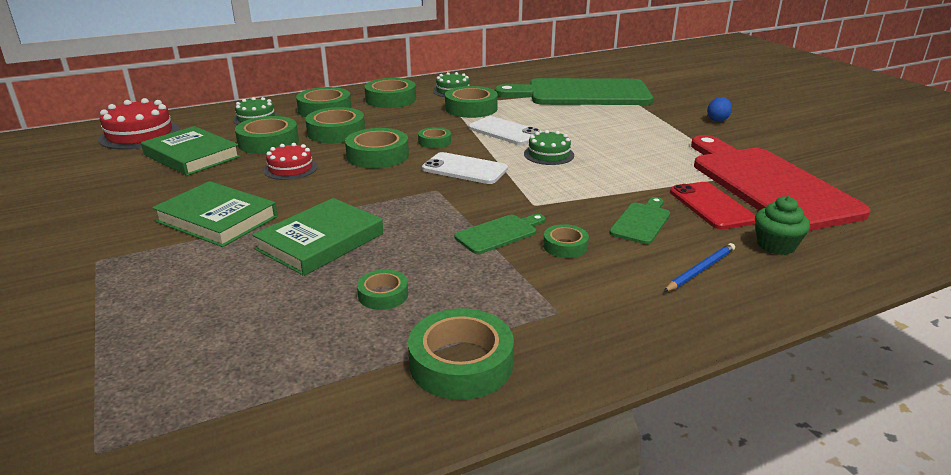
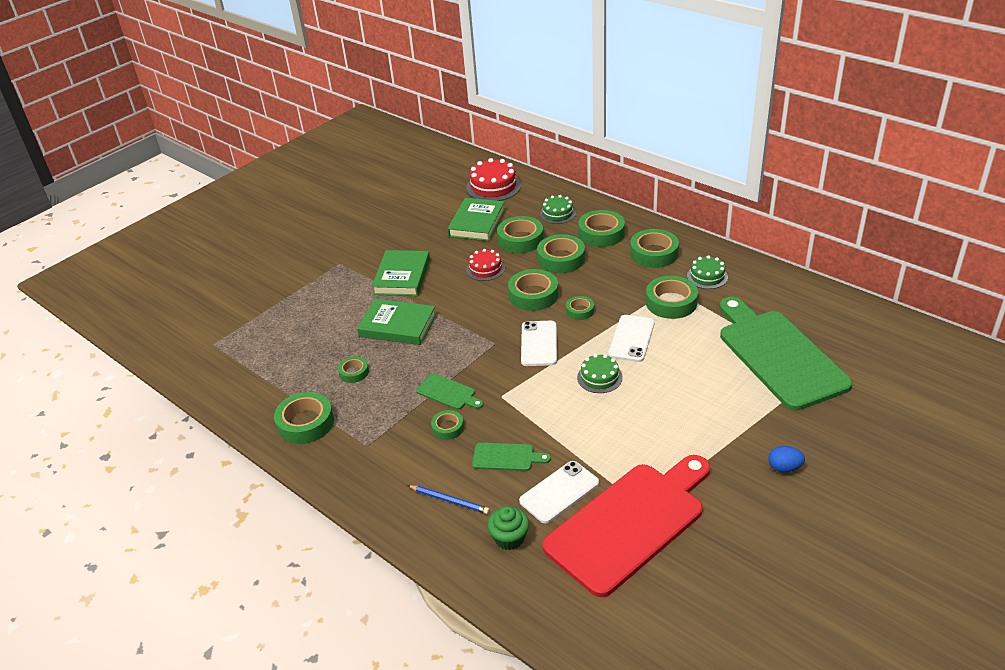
camera: 70 degrees right, 10 degrees up
red phone [670,182,755,229] -> white phone [519,461,599,524]

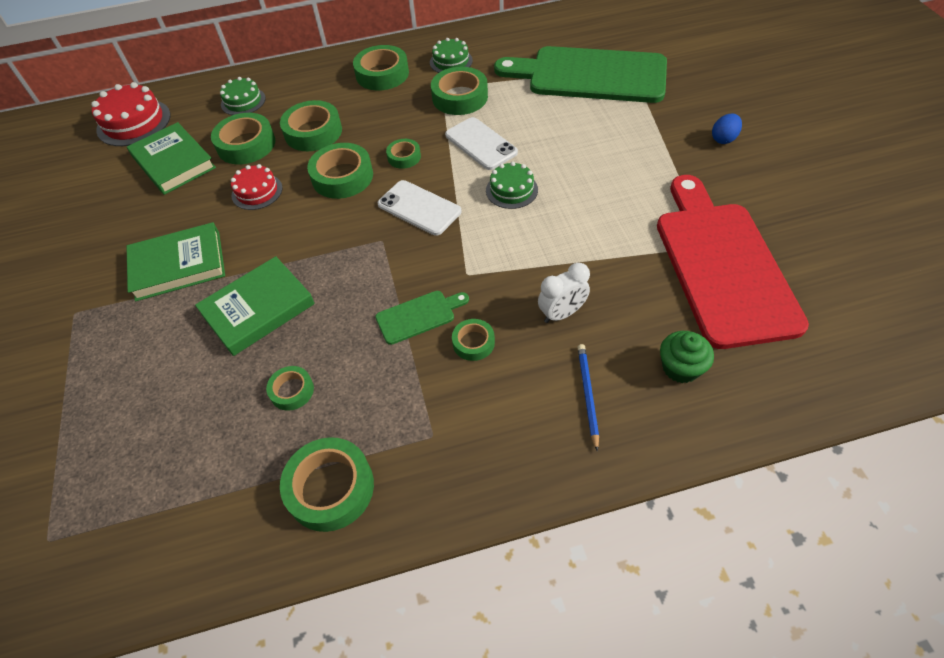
camera: 55 degrees left, 15 degrees up
green book [372,250,430,296] -> green book turned 60 degrees counterclockwise [126,222,225,301]
blue pencil [407,485,490,514] -> blue pencil turned 60 degrees counterclockwise [578,344,599,452]
green cutting board [472,443,551,471] -> white clock [538,263,590,323]
white phone [519,461,599,524] -> none
green tape [578,210,625,247] -> none

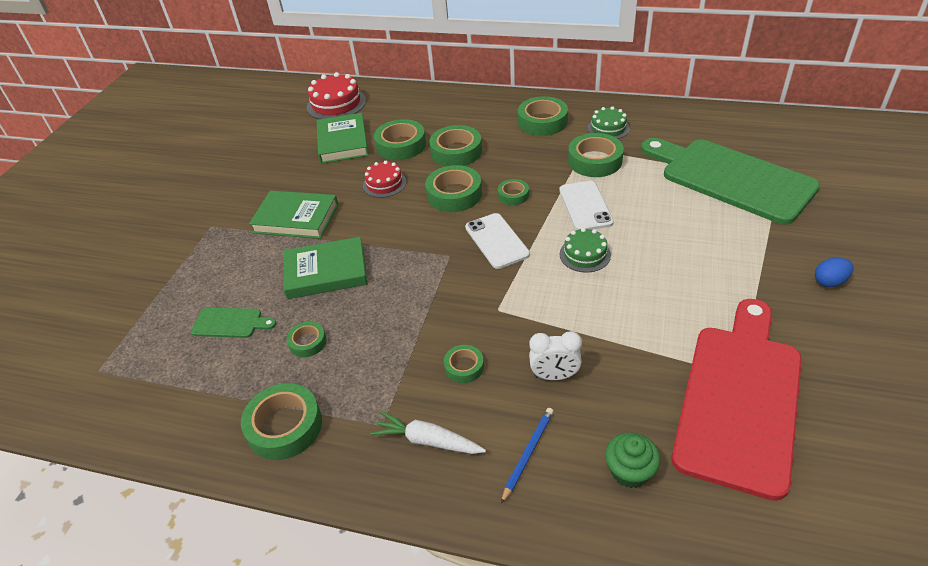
camera: 30 degrees right, 10 degrees down
green cake [220,77,266,115] -> none
green cutting board [375,291,469,345] -> green cutting board moved to [191,307,276,338]
none -> white carrot [370,411,486,454]

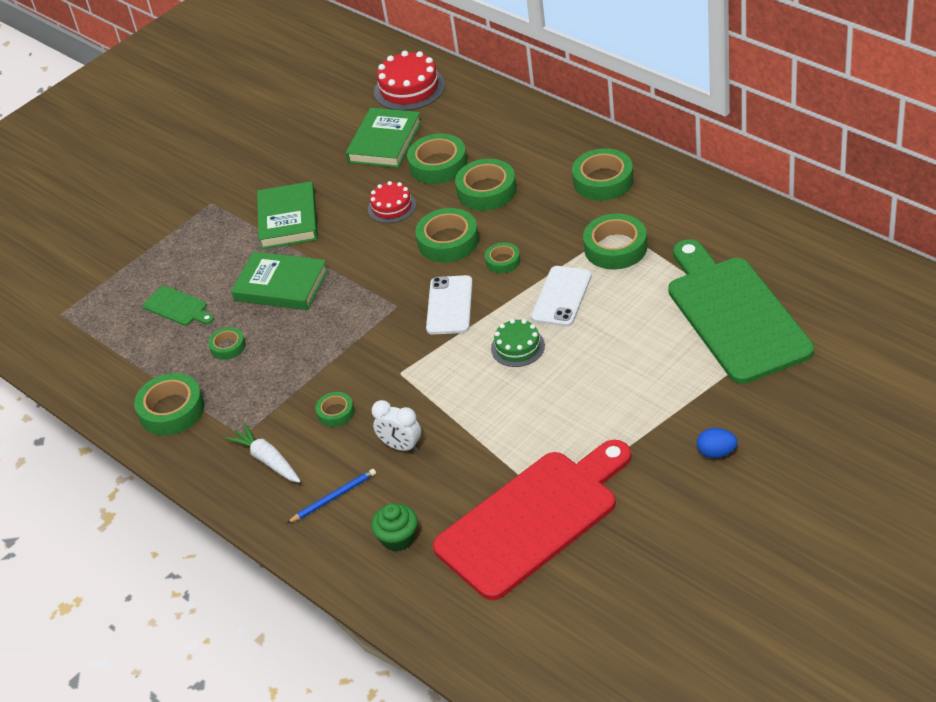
camera: 30 degrees right, 0 degrees up
green book [249,191,338,239] -> green book turned 45 degrees clockwise [257,181,318,249]
green cake [588,107,630,139] -> none

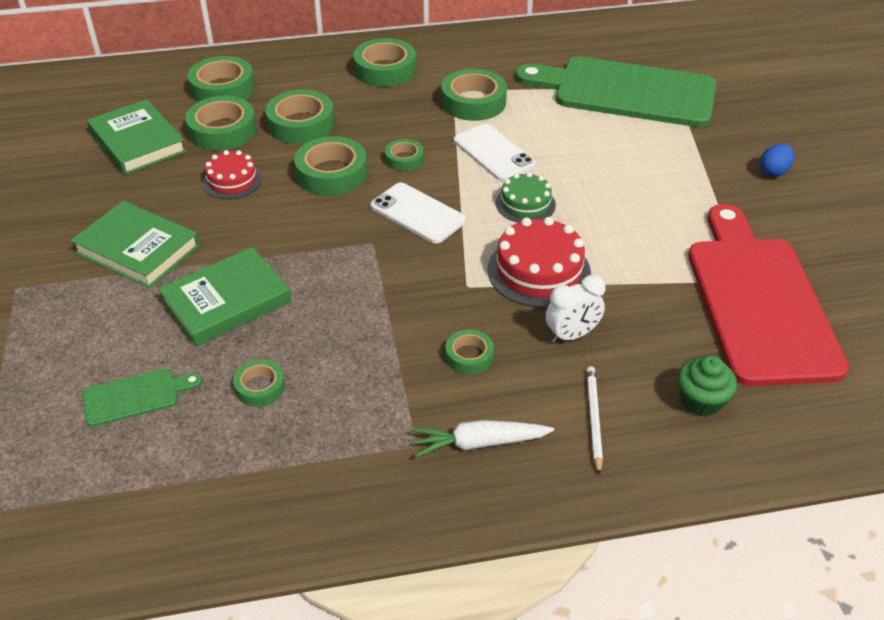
camera: 60 degrees left, 0 degrees up
green tape [134,373,204,435] -> green tape moved to [187,56,255,102]
blue pencil [286,469,376,524] -> white pencil [587,366,603,475]
red cake [374,51,445,111] -> red cake moved to [487,217,591,308]

